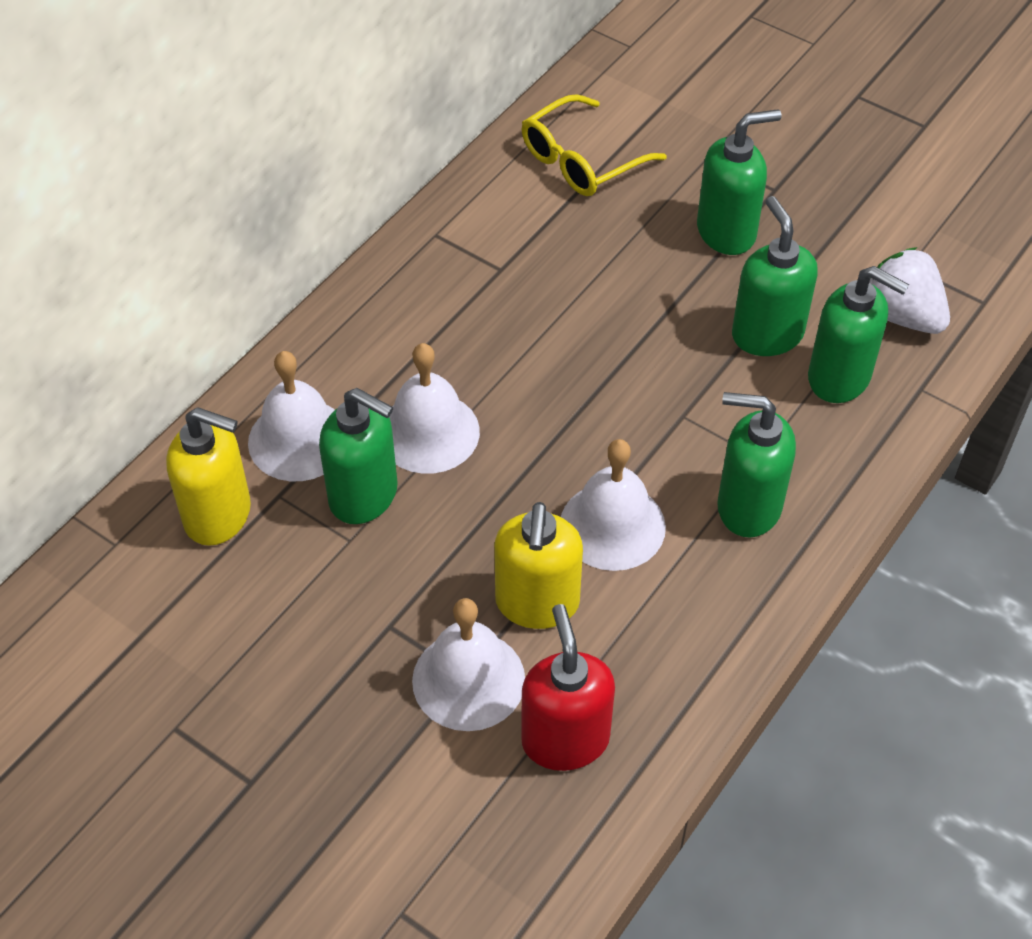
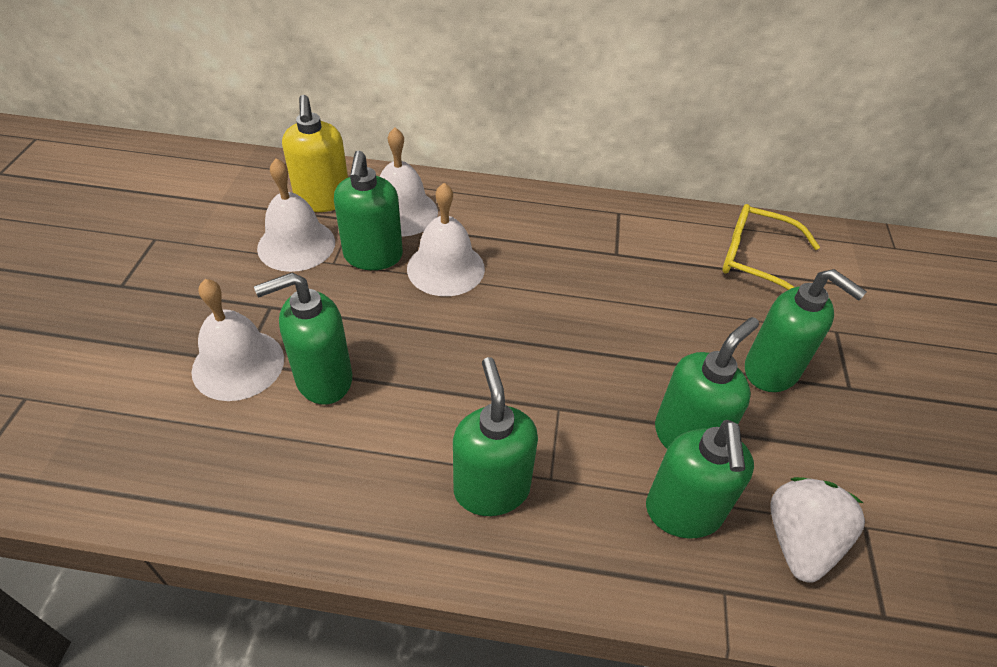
camera: 60 degrees right, 5 degrees down
yellow soap dispenser [494,502,583,629] -> green soap dispenser [254,273,352,405]
red soap dispenser [521,604,615,771] -> none
white bell [561,439,666,571] -> white bell moved to [257,158,335,272]

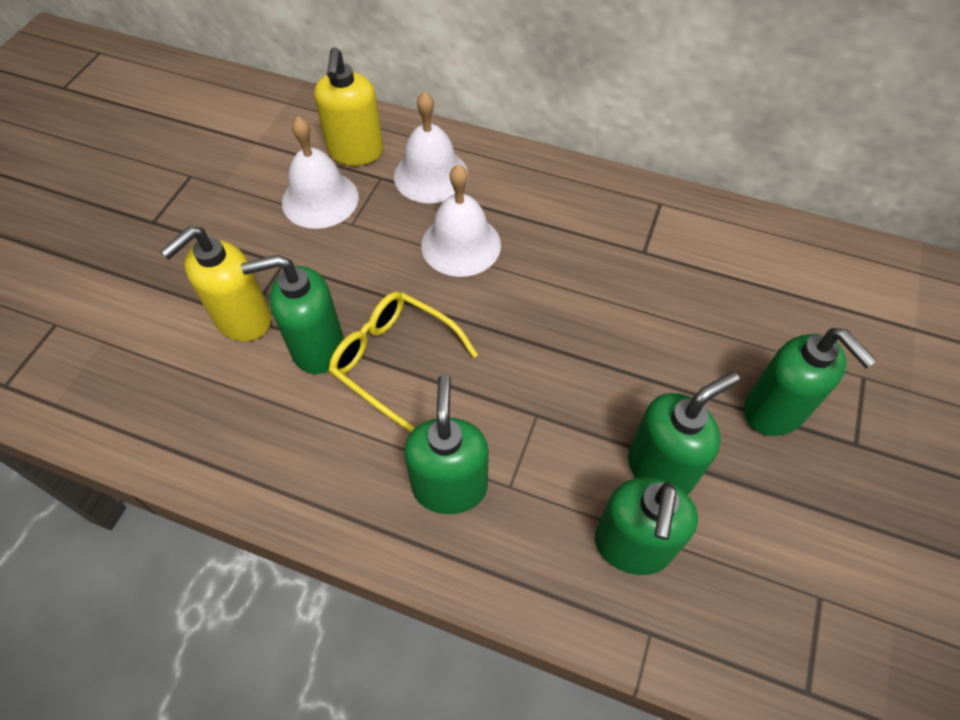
camera: 15 degrees right, 10 degrees up
white bell [191,279,284,401] -> yellow soap dispenser [160,226,271,342]
green soap dispenser [334,151,403,270] -> none
yellow glasses [722,204,820,290] -> yellow glasses moved to [329,292,478,432]
white strawberry [770,477,865,583] -> none

